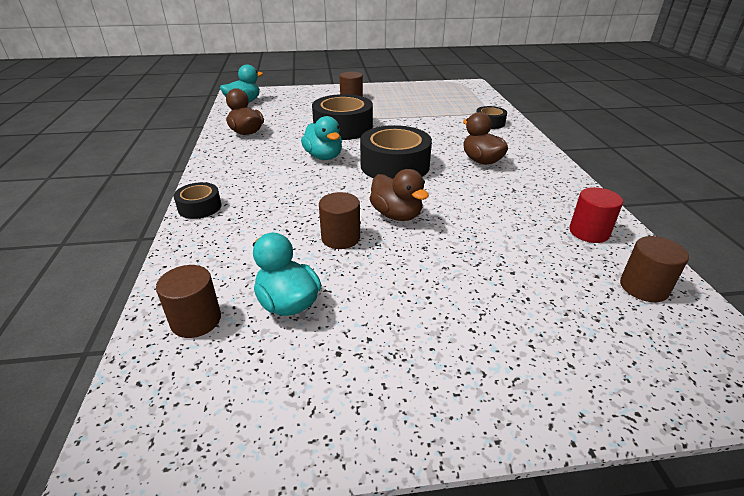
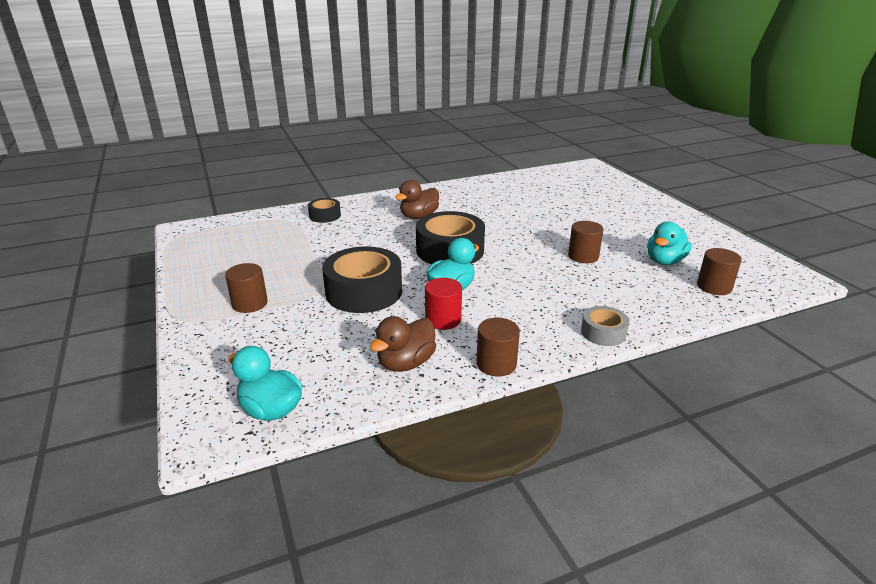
camera: 105 degrees left, 5 degrees down
black tape [174,182,221,219] -> grey tape [581,306,629,346]
brown duck [370,169,429,221] -> none
red cylinder [569,187,623,243] -> red cylinder moved to [425,278,462,330]
brown cylinder [620,236,689,302] -> brown cylinder moved to [476,318,520,377]

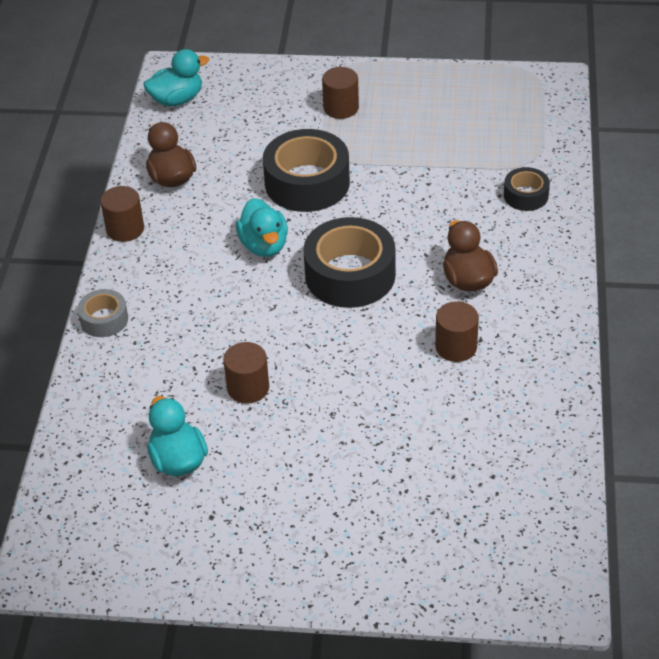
camera: 120 degrees right, 15 degrees up
red cylinder [425,278,462,330] -> none
brown cylinder [697,248,742,295] -> brown cylinder moved to [435,301,479,362]

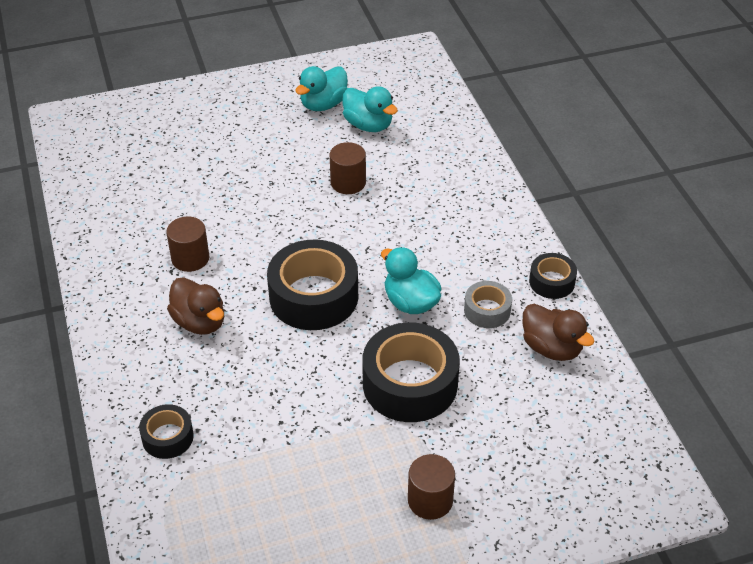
camera: 155 degrees right, 0 degrees up
grey tape [78,289,128,337] -> grey tape moved to [464,281,512,328]
brown cylinder [100,186,144,242] -> black tape [529,253,577,299]
turquoise duck [144,49,209,106] -> turquoise duck moved to [295,66,348,111]

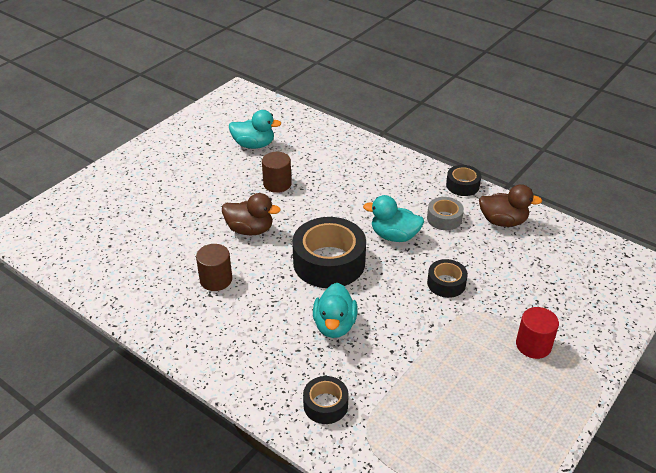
camera: 35 degrees left, 5 degrees down
brown duck [167,277,224,335] -> brown duck moved to [222,193,281,235]
turquoise duck [295,66,348,111] -> turquoise duck moved to [313,283,358,338]
black tape [362,323,460,422] -> black tape [427,259,468,298], size x0.52
brown cylinder [408,454,455,520] -> red cylinder [516,307,559,359]

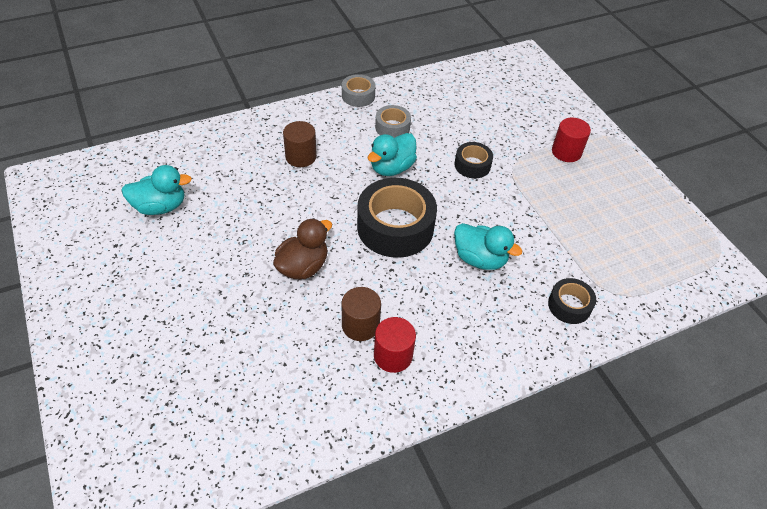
camera: 65 degrees left, 10 degrees up
turquoise duck [229,110,281,149] -> turquoise duck turned 45 degrees clockwise [121,165,192,215]
brown cylinder [262,152,292,193] -> brown cylinder moved to [283,121,317,167]
black tape [446,165,481,196] -> grey tape [342,74,376,107]
brown duck [479,184,542,227] -> none
none -> red cylinder [374,317,416,373]

